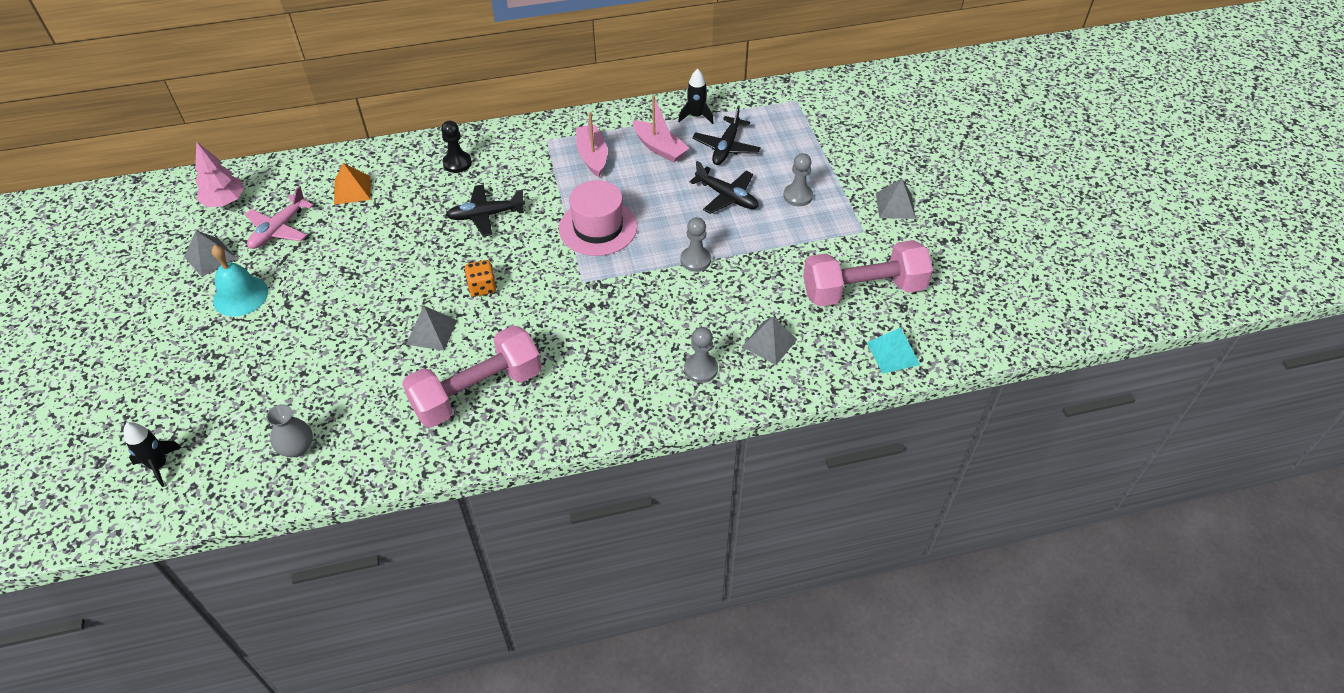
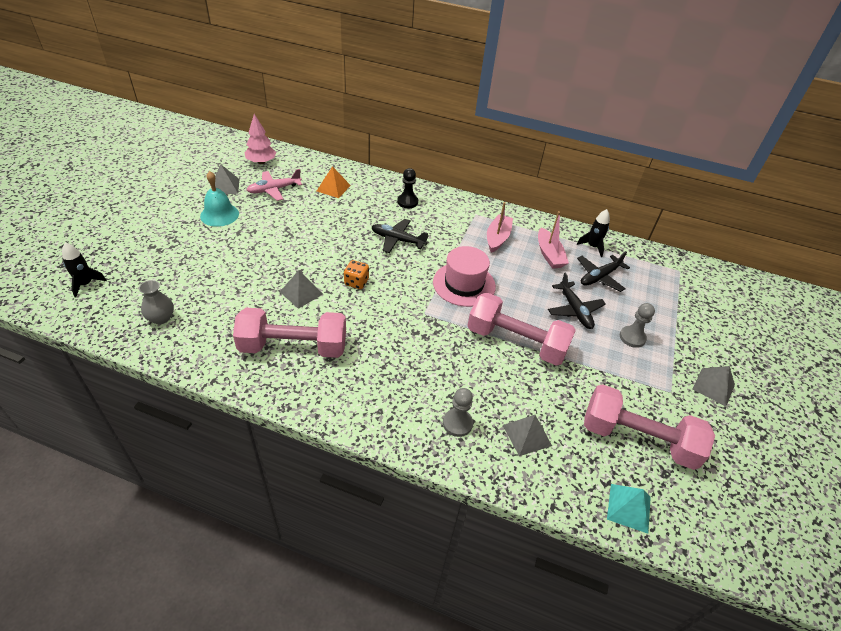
camera: 30 degrees right, 5 degrees down
grey pawn [680,217,711,272] -> pink dumbbell [467,293,576,365]

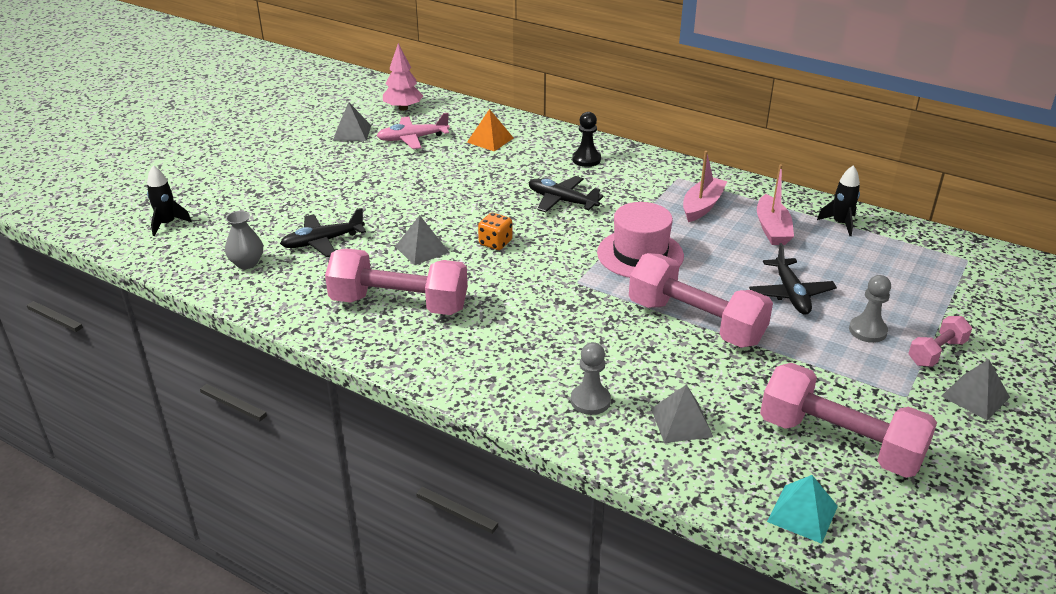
camera: 15 degrees right, 10 degrees down
turquoise bell [200,171,239,227] -> none
black plane [577,251,630,292] -> black plane moved to [280,208,366,257]
none -> pink dumbbell [909,316,972,367]

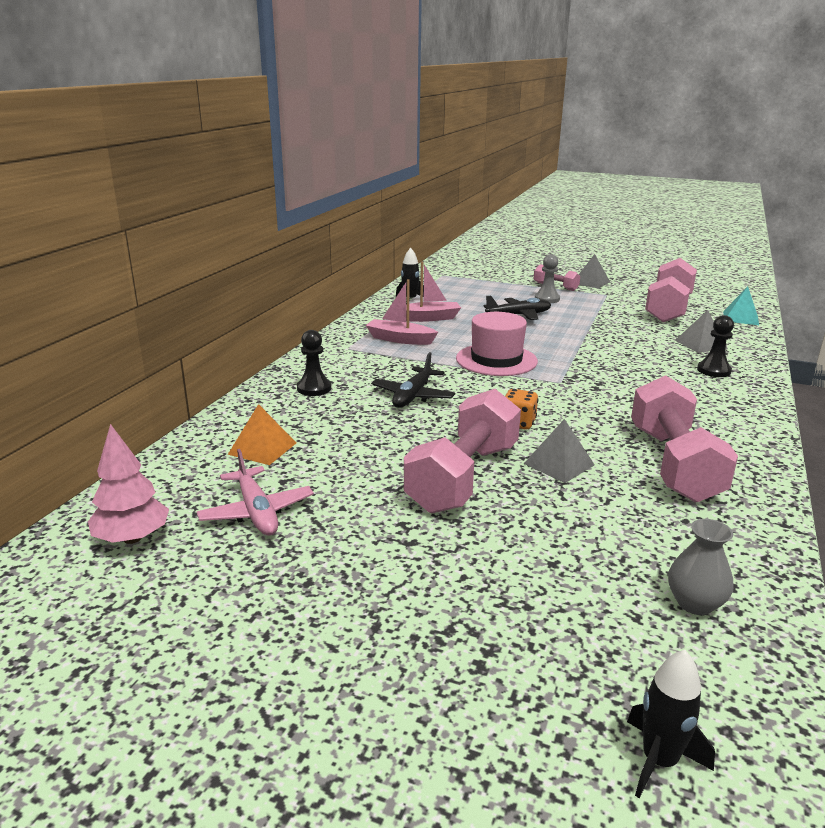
camera: 100 degrees left, 10 degrees down
black plane [280,208,366,257] -> none
grey pyramid [333,102,371,141] -> none
grey pawn [571,342,611,415] -> black pawn [697,315,734,377]
pink dumbbell [629,253,773,348] -> pink dumbbell moved to [404,389,521,513]

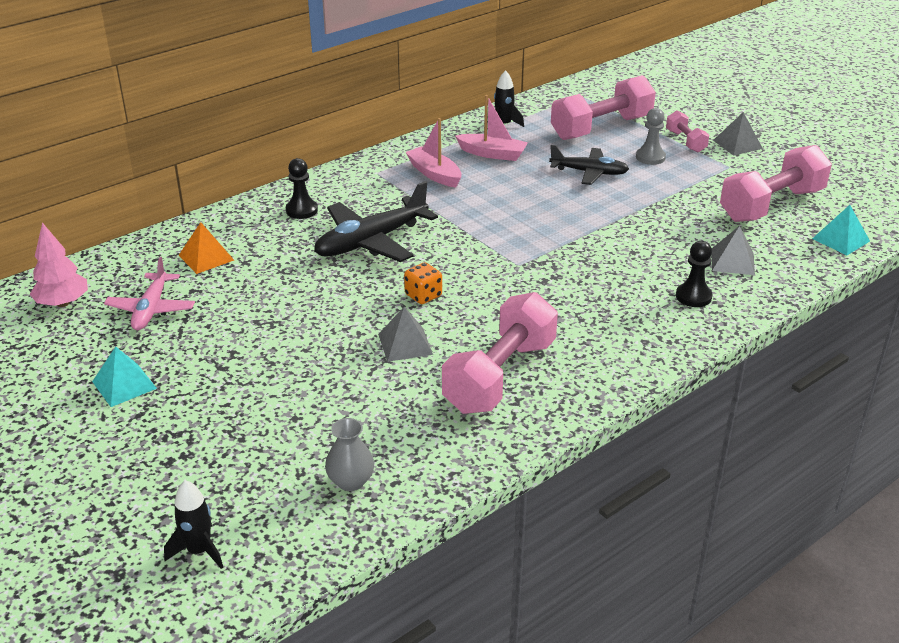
camera: 30 degrees right, 10 degrees up
black plane [371,352,455,408] -> black plane [314,181,438,262], size x1.55
pink dumbbell [404,389,521,513] -> pink dumbbell moved to [551,75,656,140]
pink hat [456,312,538,376] -> none
none -> turquoise pyramid [92,346,157,407]

